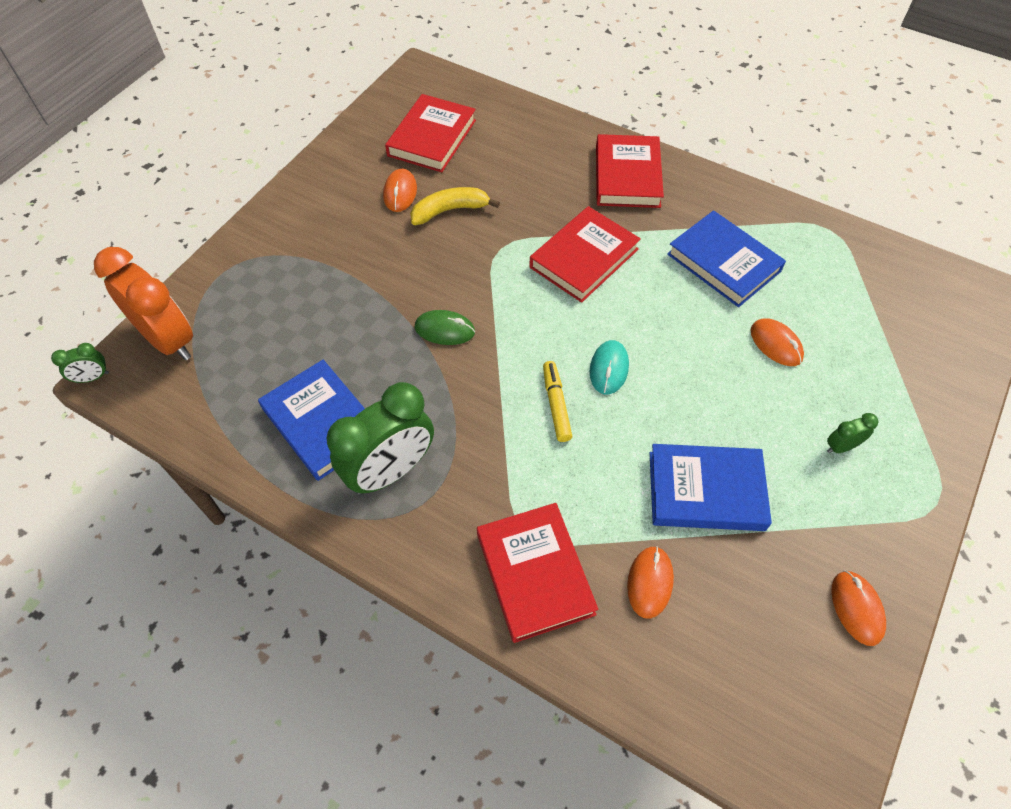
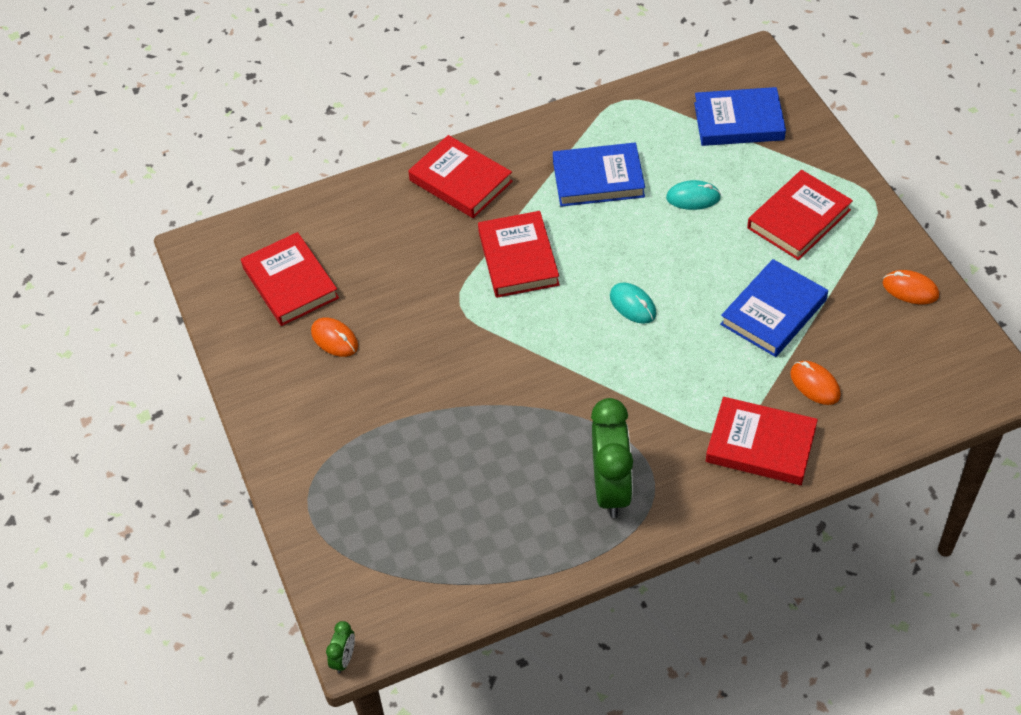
camera: 50 degrees left, 5 degrees down
orange clock [94,247,193,360] -> none
blue book [258,360,365,481] -> blue book moved to [694,87,786,146]
yellow banana [410,187,500,225] -> none
green mouse [415,310,475,345] -> none
yellow marker [543,361,572,442] -> none
orange mouse [750,318,804,366] -> turquoise mouse [666,180,721,210]
green clock [827,413,878,453] -> red book [747,170,853,260]

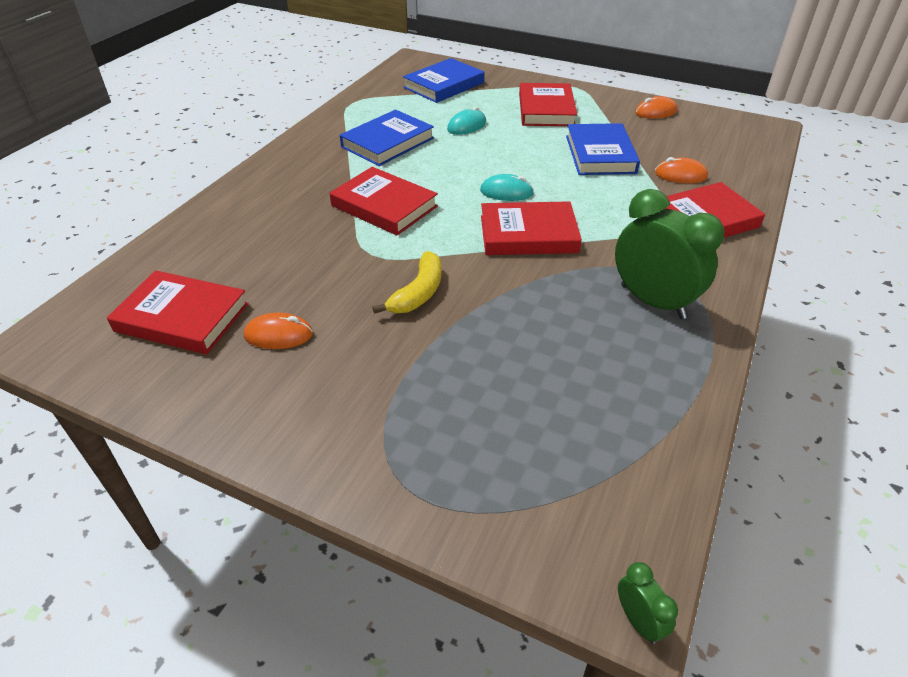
camera: 45 degrees left, 10 degrees down
red book [408,135,513,218] -> red book moved to [481,202,582,255]
none -> yellow banana [372,251,441,314]

